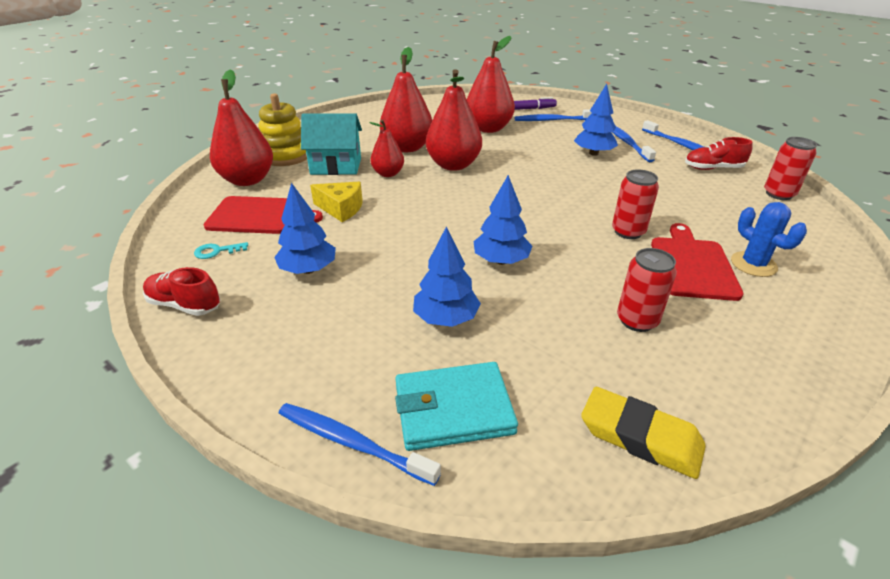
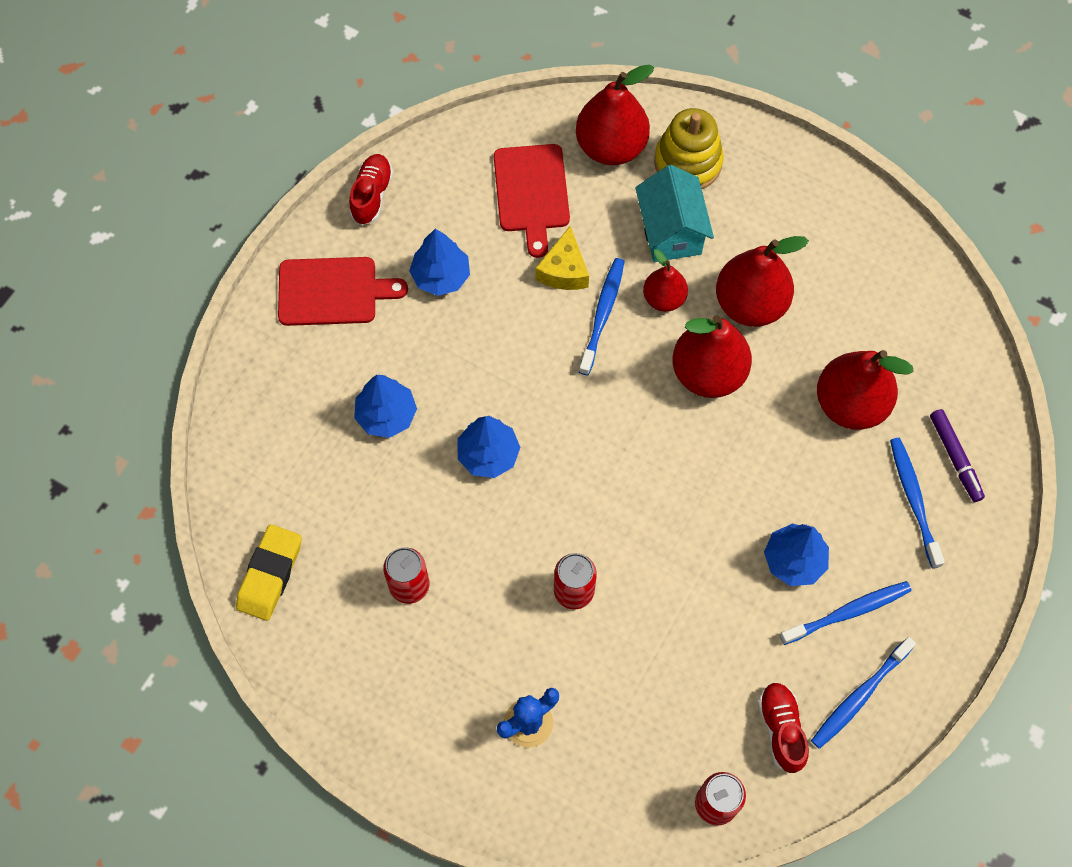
camera: 80 degrees right, 30 degrees up
turquoise key [194,242,248,259] -> none
blue toothbrush [279,403,441,486] -> blue toothbrush moved to [579,258,625,376]
turquoise wallet [395,362,518,451] -> none
red cutting board [651,223,744,301] -> red cutting board moved to [278,257,408,326]

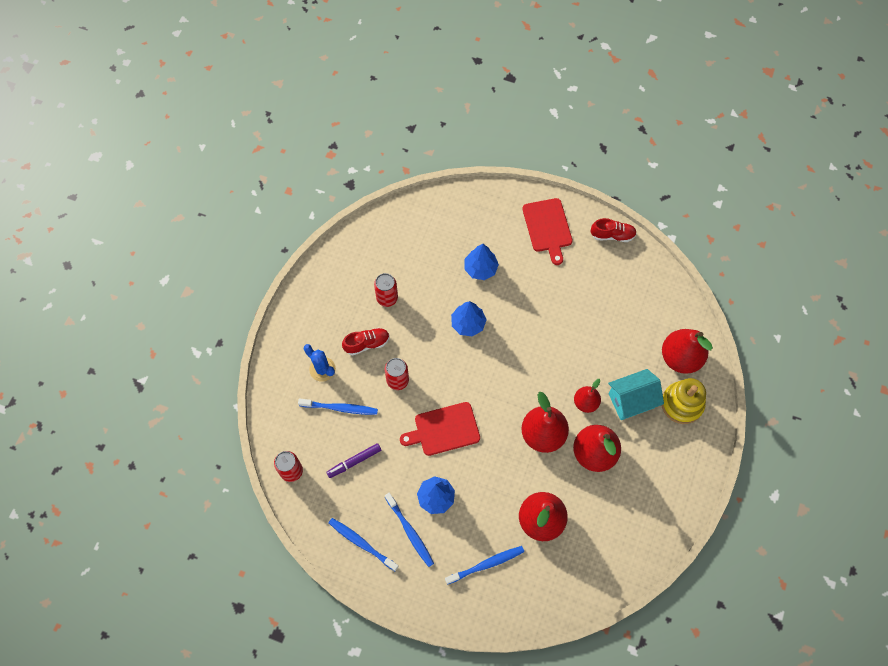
camera: 80 degrees right, 0 degrees up
yellow eraser [236,524,302,621] -> none
blue tree [409,229,470,296] -> none
red cutting board [494,144,570,258] -> red cutting board moved to [400,402,480,456]
yellow cheese [535,226,589,290] -> none
blue toothbrush [579,258,625,376] -> blue toothbrush moved to [298,399,378,415]
red shoe [758,682,809,773] -> red shoe moved to [342,328,390,355]
purple marker [930,409,985,502] -> purple marker moved to [326,443,381,478]

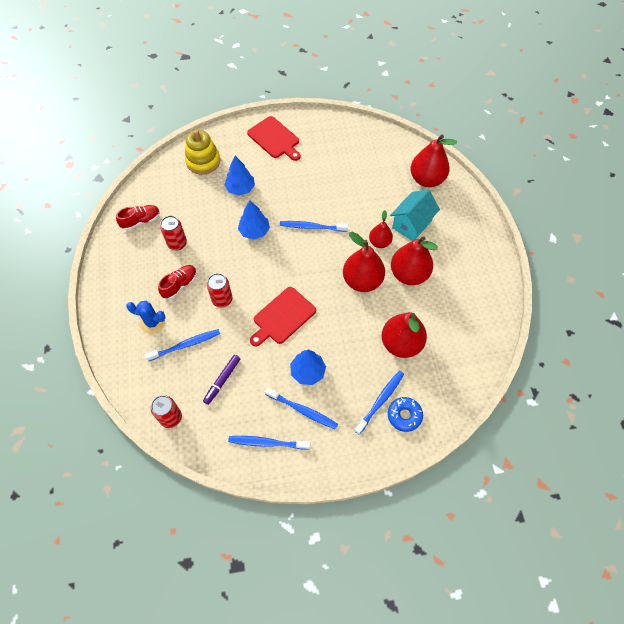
camera: 30 degrees left, 5 degrees down
red shoe [591,218,637,242] -> red shoe moved to [116,205,160,230]
yellow stacking toy [662,378,706,424] -> yellow stacking toy moved to [185,130,220,175]
none -> blue toothbrush [280,221,348,232]
none -> blue donut [388,397,423,432]

